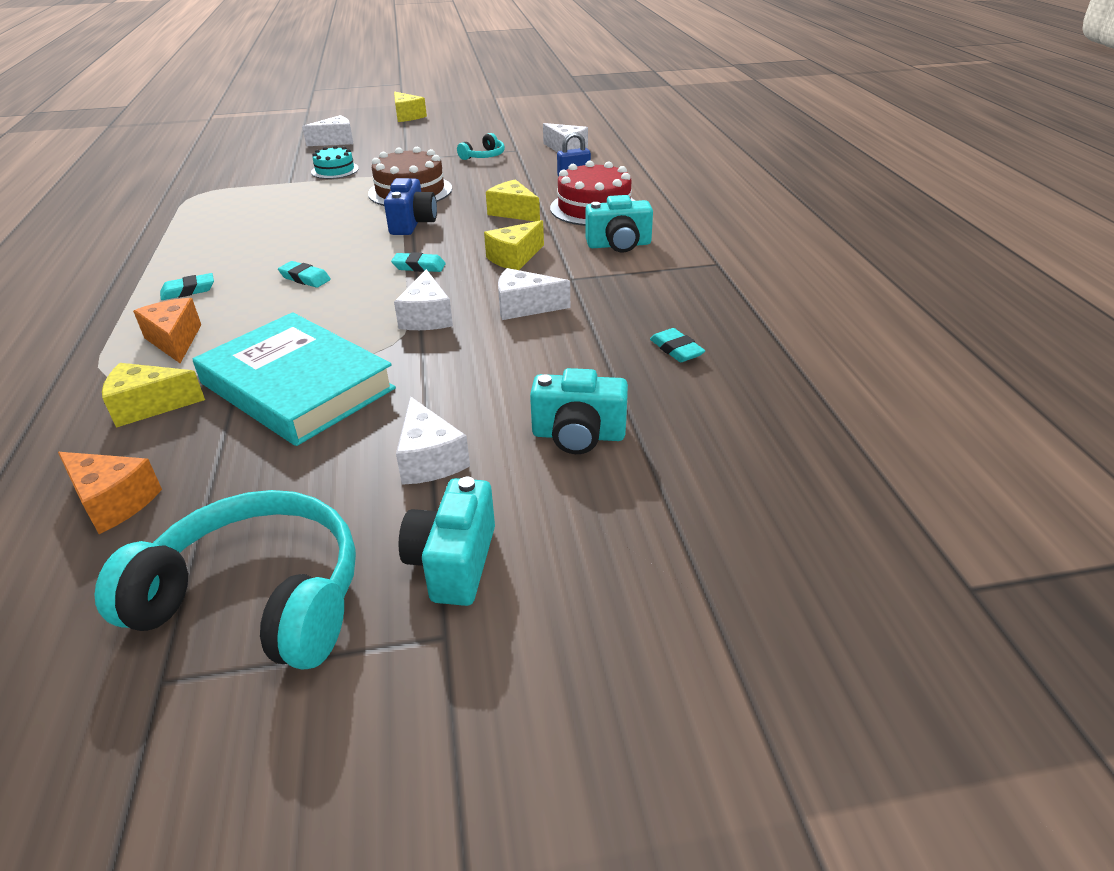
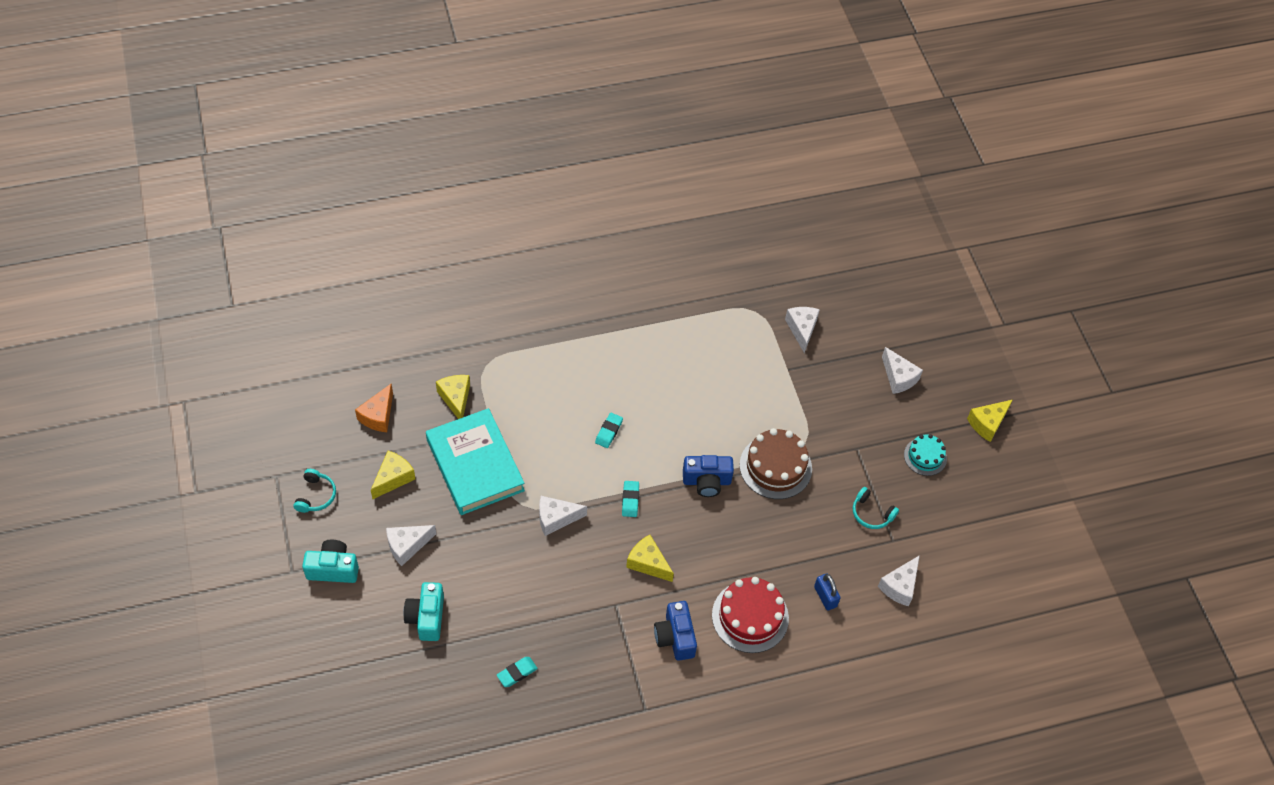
camera: 80 degrees right, 20 degrees up
turquoise headphones [94,490,356,669] -> turquoise headphones [293,469,336,513], size x0.47
orange cheese [133,298,201,363] -> none
turquoise eraser [160,273,214,300] -> none
turquoise book [193,312,396,446] -> turquoise book turned 60 degrees counterclockwise [426,408,525,515]
turquoise cake [311,145,359,179] -> turquoise cake moved to [904,434,947,476]
yellow cheese [486,179,540,221] -> yellow cheese moved to [371,451,415,499]
white cheese [498,268,570,320] -> white cheese moved to [785,307,820,353]
turquoise camera [585,195,653,253] -> blue camera [654,601,697,661]

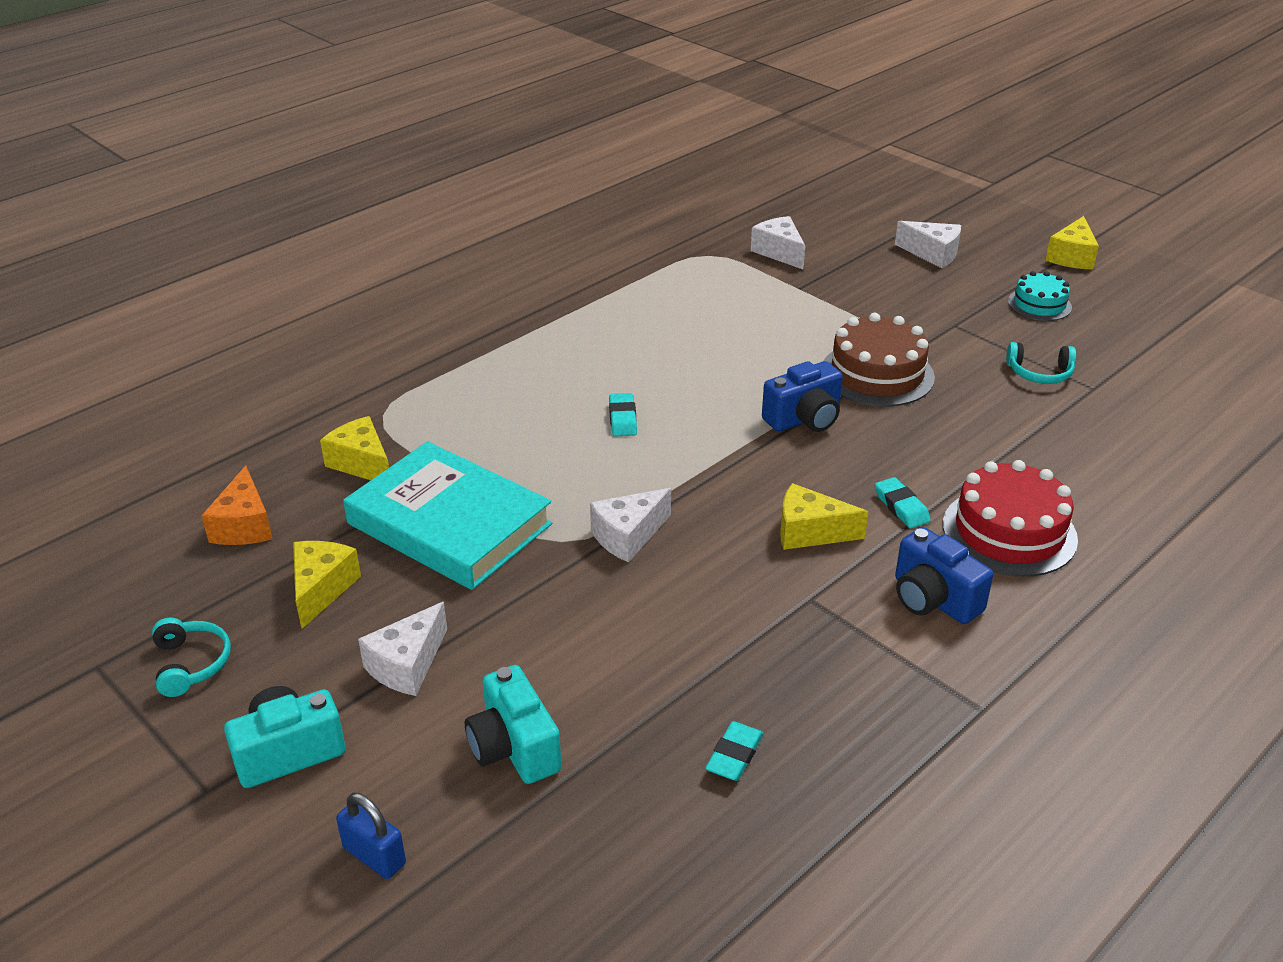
camera: 25 degrees left, 20 degrees down
turquoise eraser [622,481,639,517] -> turquoise eraser moved to [875,477,931,529]
blue padlock [814,573,840,611] -> blue padlock moved to [336,793,406,879]
white cheese [878,555,920,606] -> none

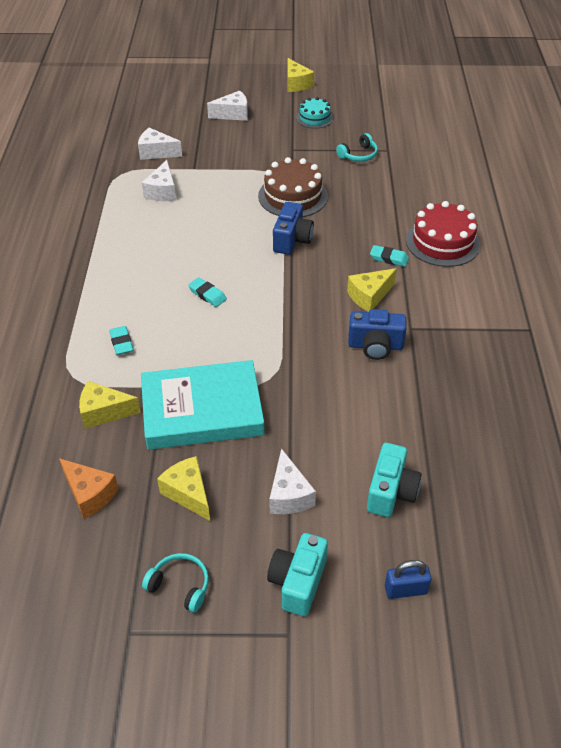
camera: 45 degrees left, 10 degrees up
turquoise camera [465,665,562,784] -> turquoise camera turned 90 degrees counterclockwise [367,443,422,517]
white cheese [590,488,671,563] -> white cheese moved to [142,160,176,201]
turquoise eraser [705,721,764,781] -> turquoise eraser moved to [109,326,133,355]
blue camera [895,527,993,624] -> blue camera moved to [348,309,407,360]

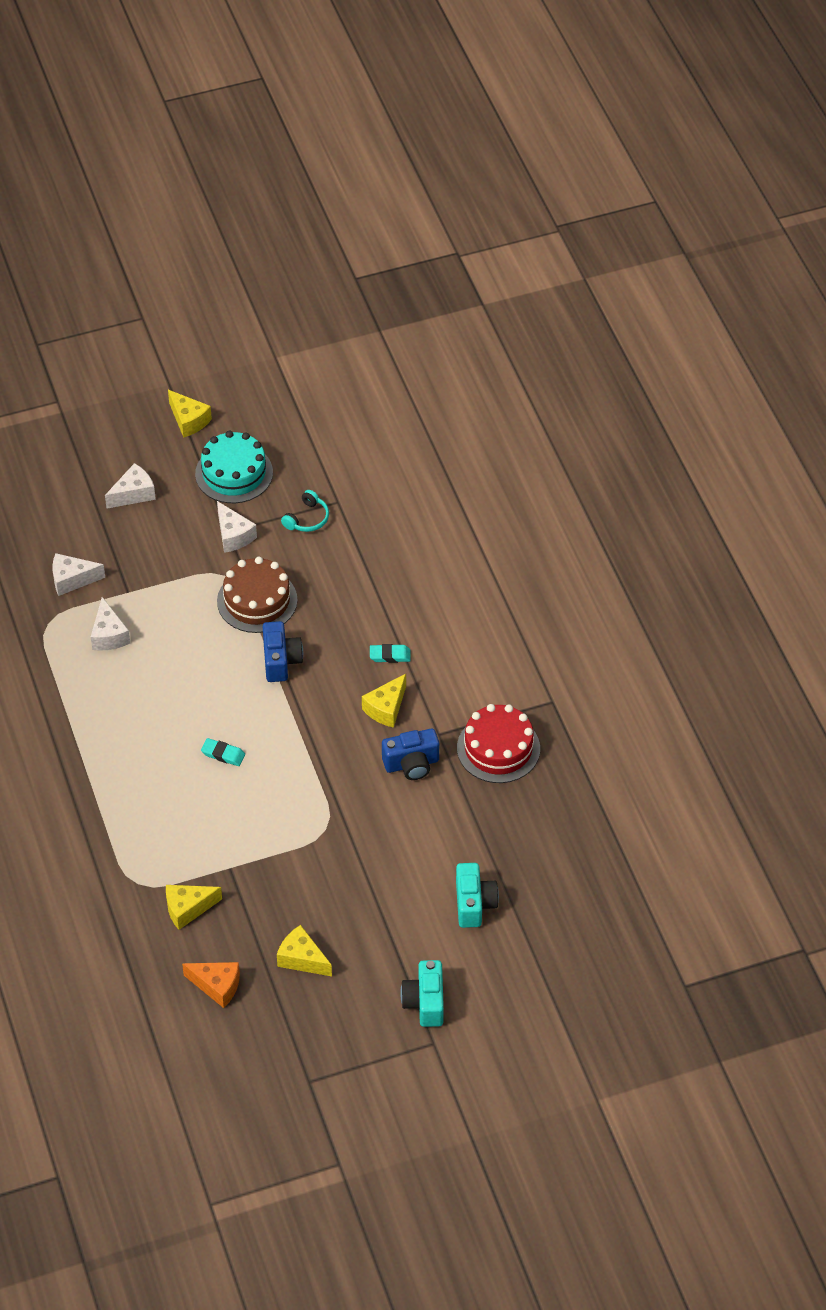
camera: 20 degrees left, 5 degrees up
turquoise eraser [109,326,133,355] -> none
turquoise book [141,360,264,450] -> none
turquoise headphones [142,553,209,613] -> none
white cheese [269,448,316,514] -> white cheese moved to [217,501,257,553]
turquoise cake [296,97,333,129] -> turquoise cake [195,431,273,503], size x1.68
blue padlock [385,560,431,599] -> none
red cake [406,201,480,267] -> red cake moved to [457,704,540,783]

